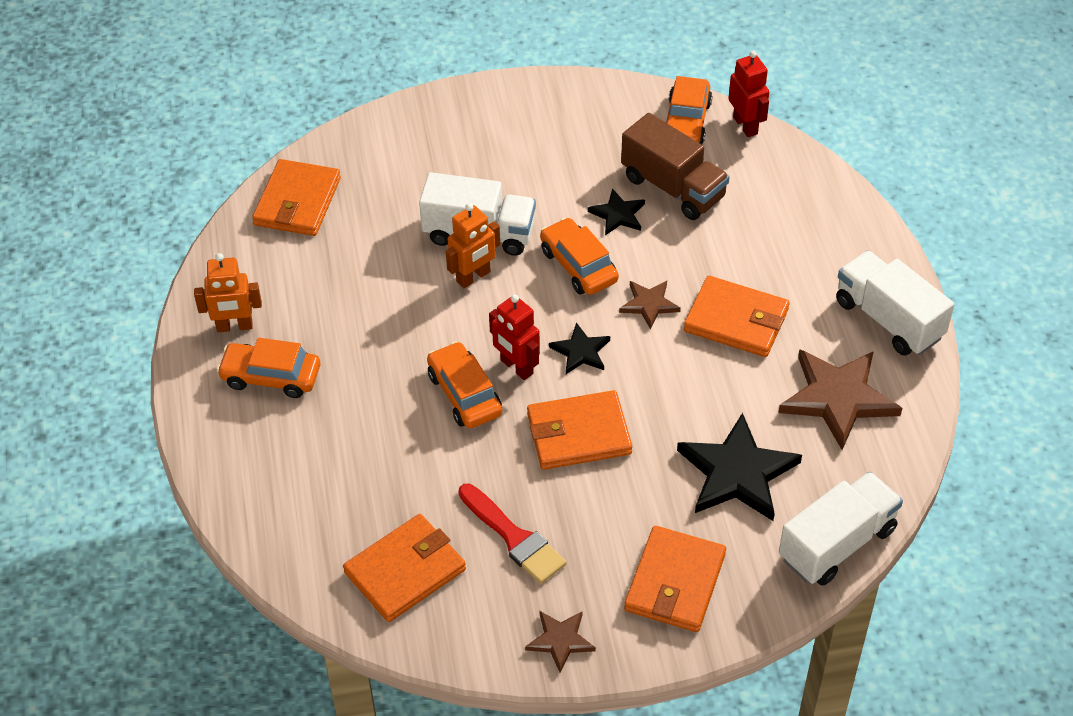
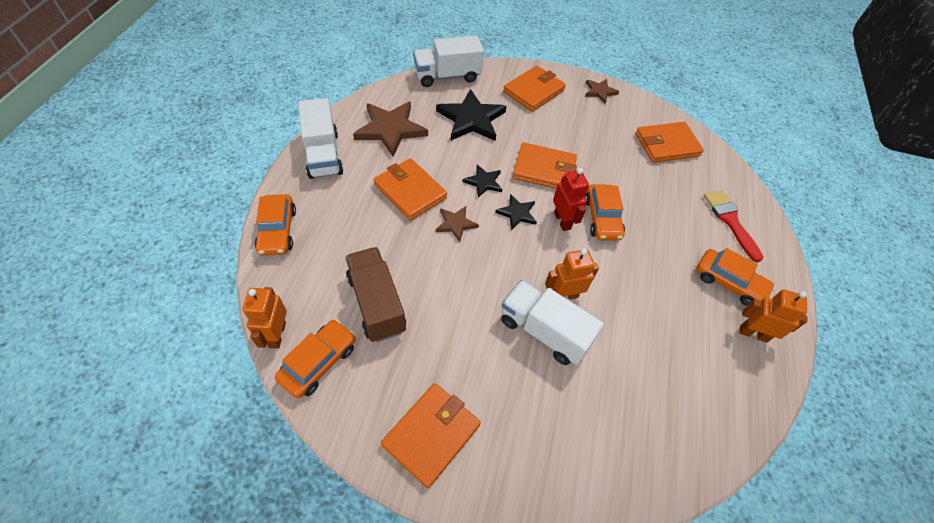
camera: 160 degrees left, 5 degrees up
orange wallet [252,159,341,236] -> orange wallet moved to [381,383,481,488]
red brush [458,484,567,584] -> red brush moved to [704,190,763,262]
orange car [540,218,619,295] -> orange car moved to [255,194,296,255]
black star [588,188,645,235] -> black star moved to [463,165,502,198]
red robot [728,51,769,137] -> orange robot [242,287,287,349]

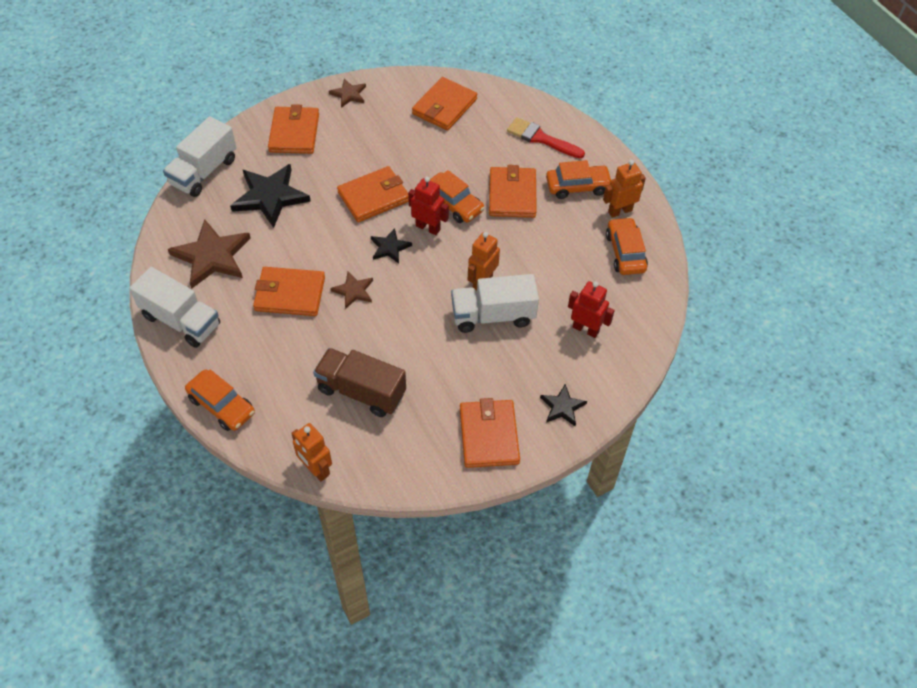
camera: 40 degrees left, 0 degrees up
orange car [275,319,356,398] -> orange car moved to [606,217,648,275]
black star [463,165,502,198] -> black star moved to [540,384,587,426]
none -> orange wallet [489,165,537,218]
none -> red robot [568,281,615,338]

